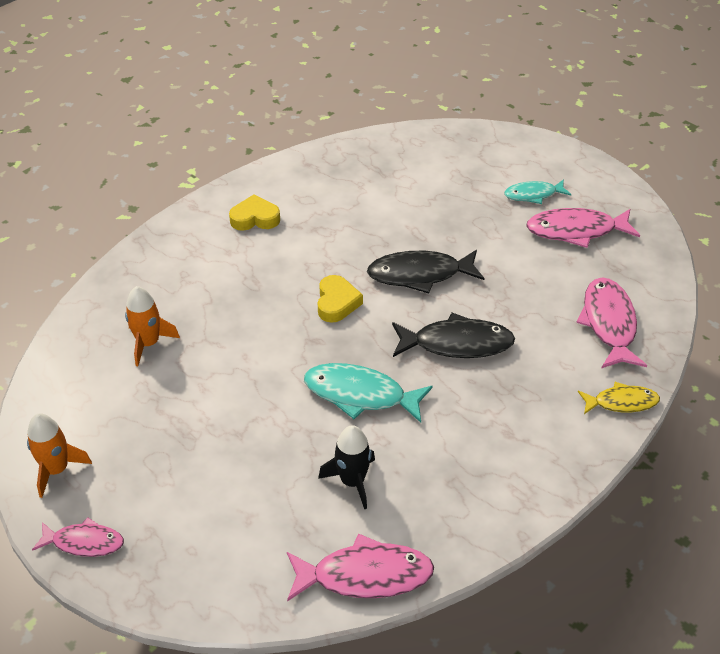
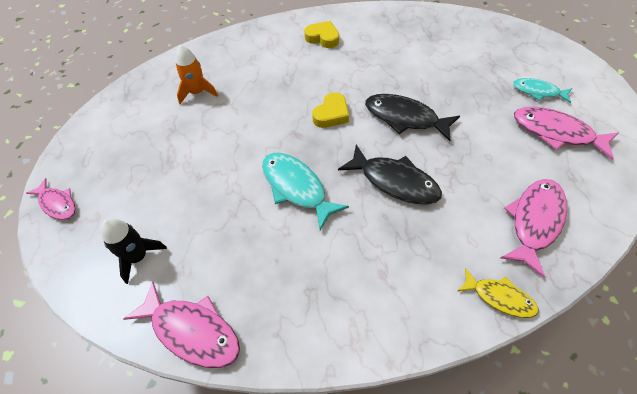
camera: 35 degrees right, 10 degrees up
orange rocket [27,413,92,498] -> none
black rocket [318,425,375,509] -> black rocket moved to [101,218,167,284]

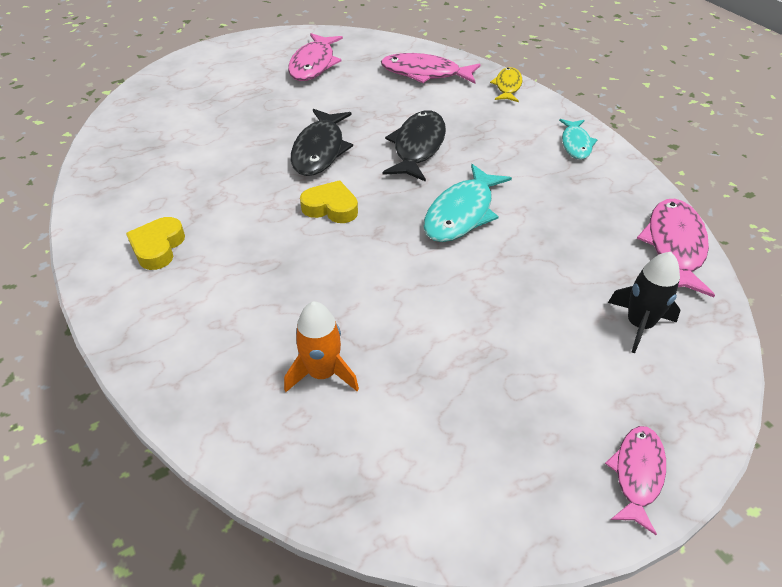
camera: 110 degrees left, 10 degrees down
turquoise fish [513,78,572,103] -> turquoise fish moved to [559,119,597,160]

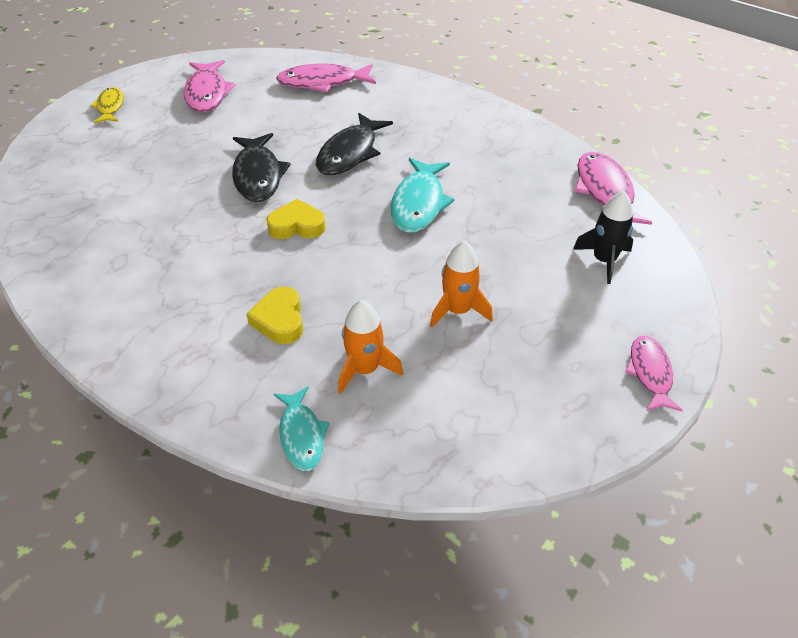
camera: 20 degrees left, 0 degrees up
yellow heart [126,217,185,270] -> yellow heart moved to [246,287,303,344]
black fish [382,110,446,182] -> black fish turned 150 degrees counterclockwise [316,113,393,175]
yellow fish [490,67,522,102] -> yellow fish moved to [90,87,124,123]
turquoise fish [559,119,597,160] -> turquoise fish moved to [274,386,329,471]
none -> orange rocket [430,241,493,328]

